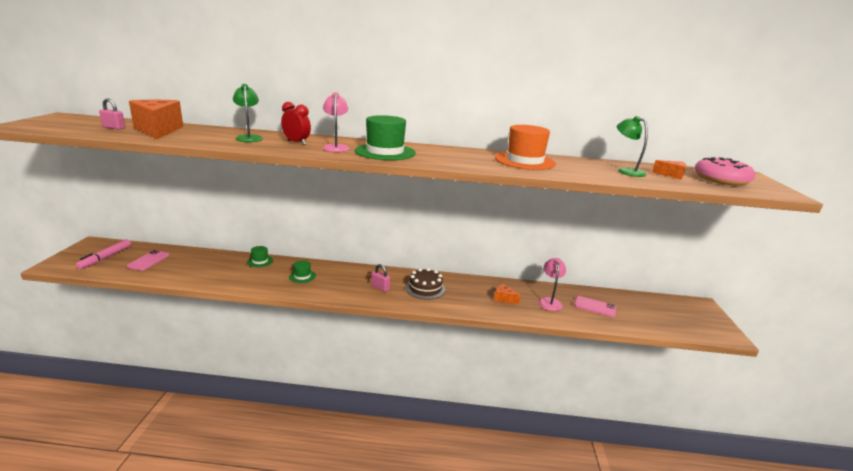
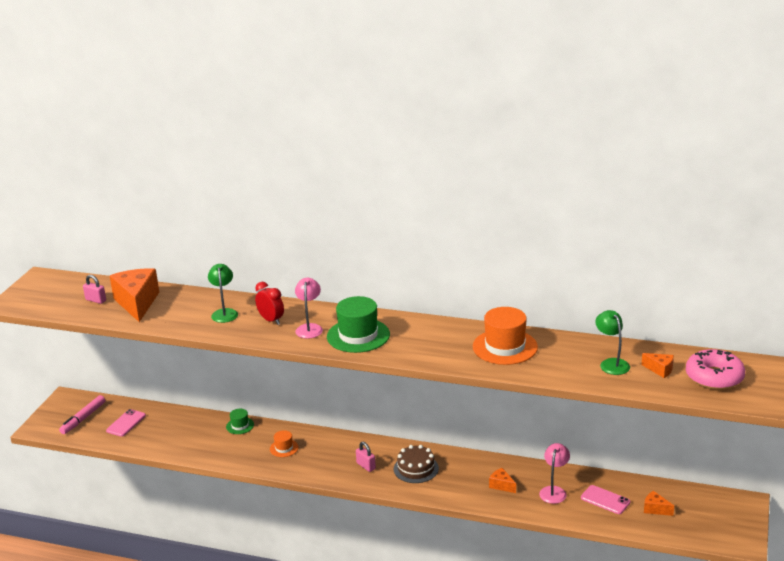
camera: 15 degrees right, 5 degrees up
green hat [289,260,316,283] -> orange hat [270,430,299,457]
none -> orange cheese [644,491,674,516]

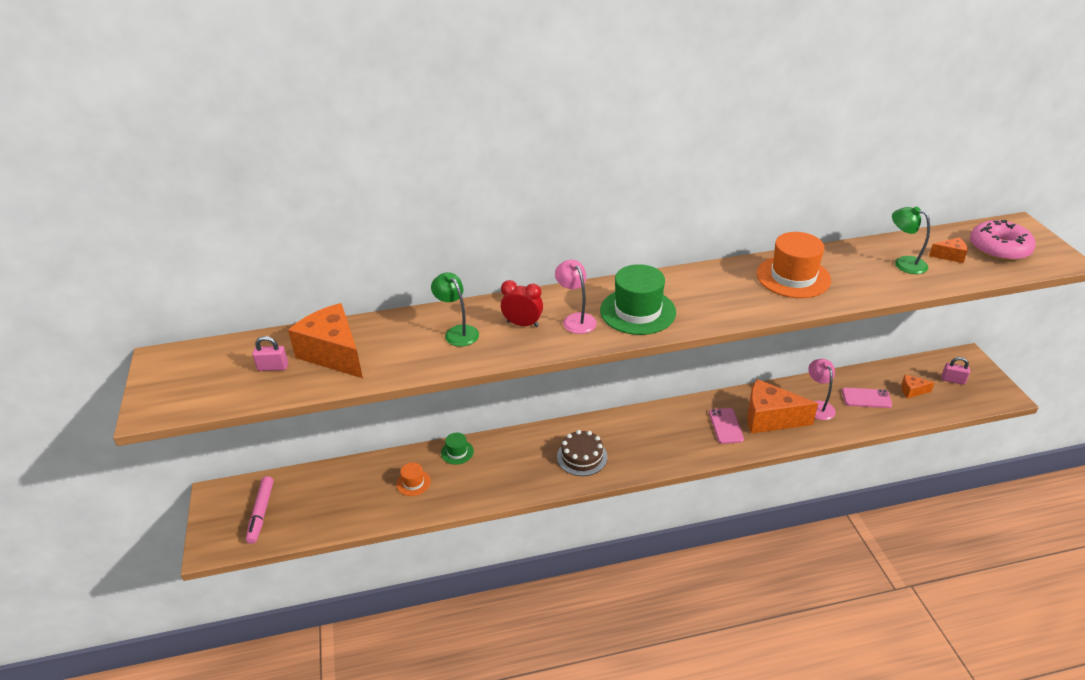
camera: 30 degrees left, 10 degrees up
pink phone [106,409,146,437] -> pink phone moved to [709,408,744,444]
orange hat [270,430,299,457] -> orange hat moved to [396,462,431,496]
pink padlock [356,442,376,472] -> pink padlock moved to [942,357,970,385]
brown cake [394,445,439,483] -> brown cake moved to [557,430,607,476]
orange cheese [489,468,516,493] -> orange cheese [747,379,818,434], size x2.20

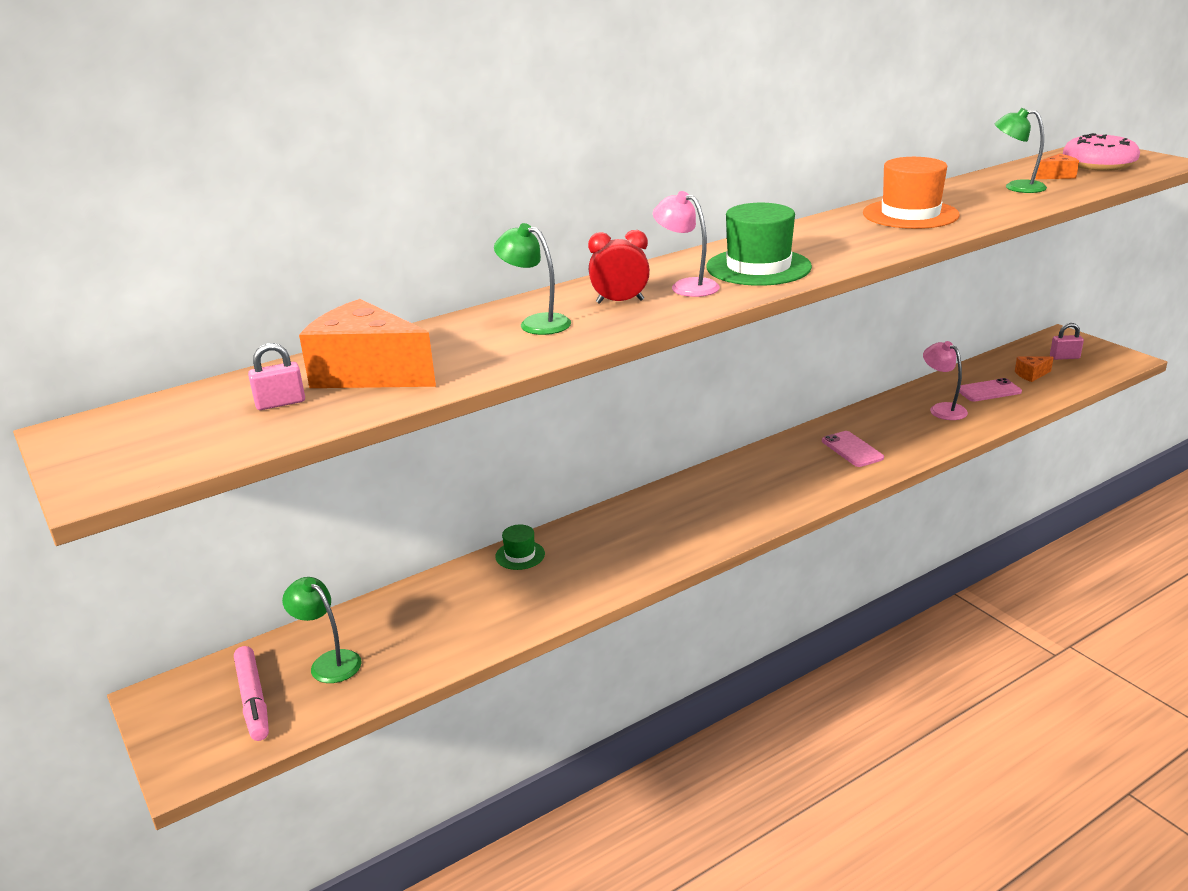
camera: 20 degrees left, 10 degrees down
orange hat [396,462,431,496] -> none
brown cake [557,430,607,476] -> none
orange cheese [747,379,818,434] -> none
none -> green lamp [282,577,361,683]

